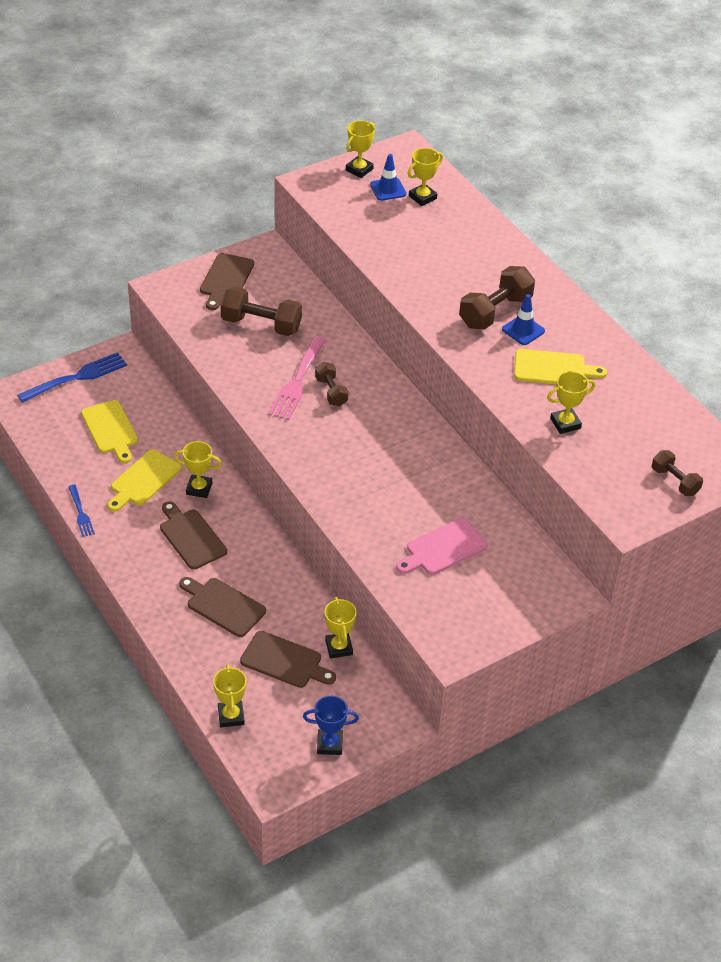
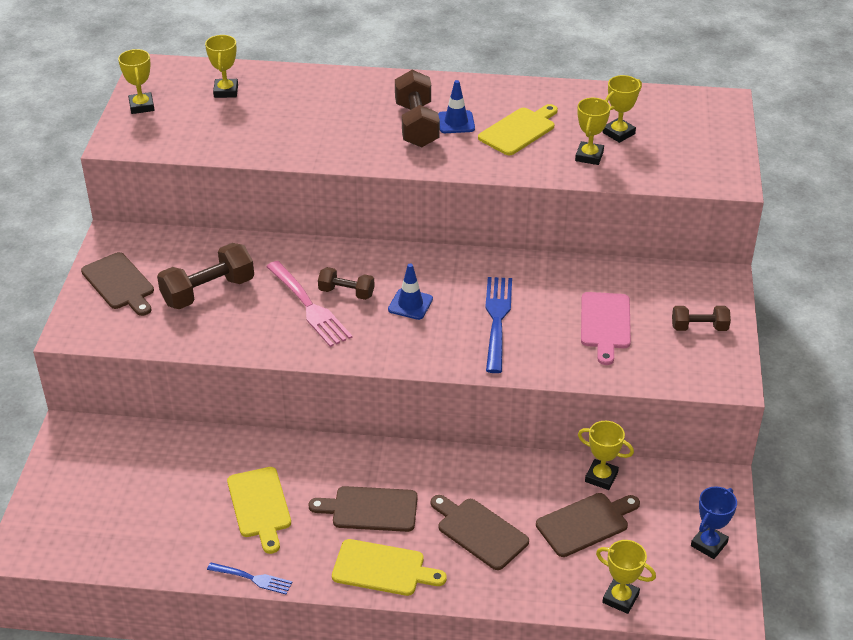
camera: 50 degrees left, 5 degrees down
blue fork [17,352,127,403] -> blue fork moved to [485,277,512,373]
yellow cutting board [81,400,138,463] -> yellow cutting board moved to [332,539,447,596]
yellow trophy [174,441,222,498] -> yellow trophy moved to [602,75,642,143]
brown cutting board [179,577,266,637] -> brown cutting board turned 60 degrees clockwise [431,495,529,570]
blue traffic cone [370,154,406,201] -> blue traffic cone moved to [388,263,433,320]
brown dumbbell [652,450,703,496] -> brown dumbbell moved to [672,306,731,331]

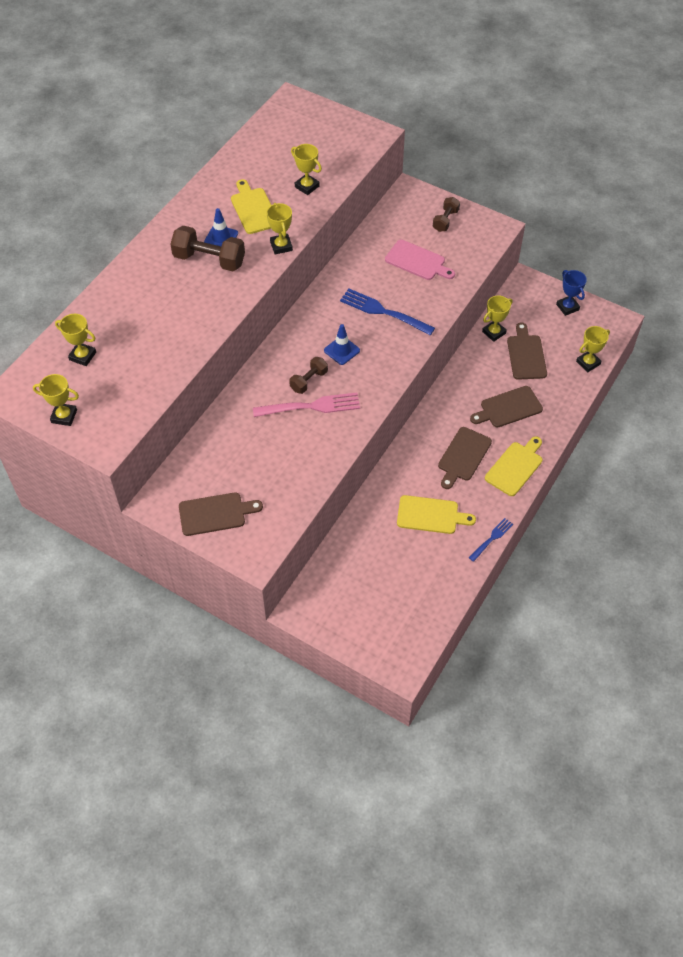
camera: 65 degrees left, 15 degrees up
brown dumbbell [157,243,254,309] -> none
yellow trophy [602,75,642,143] -> yellow trophy moved to [267,203,293,255]

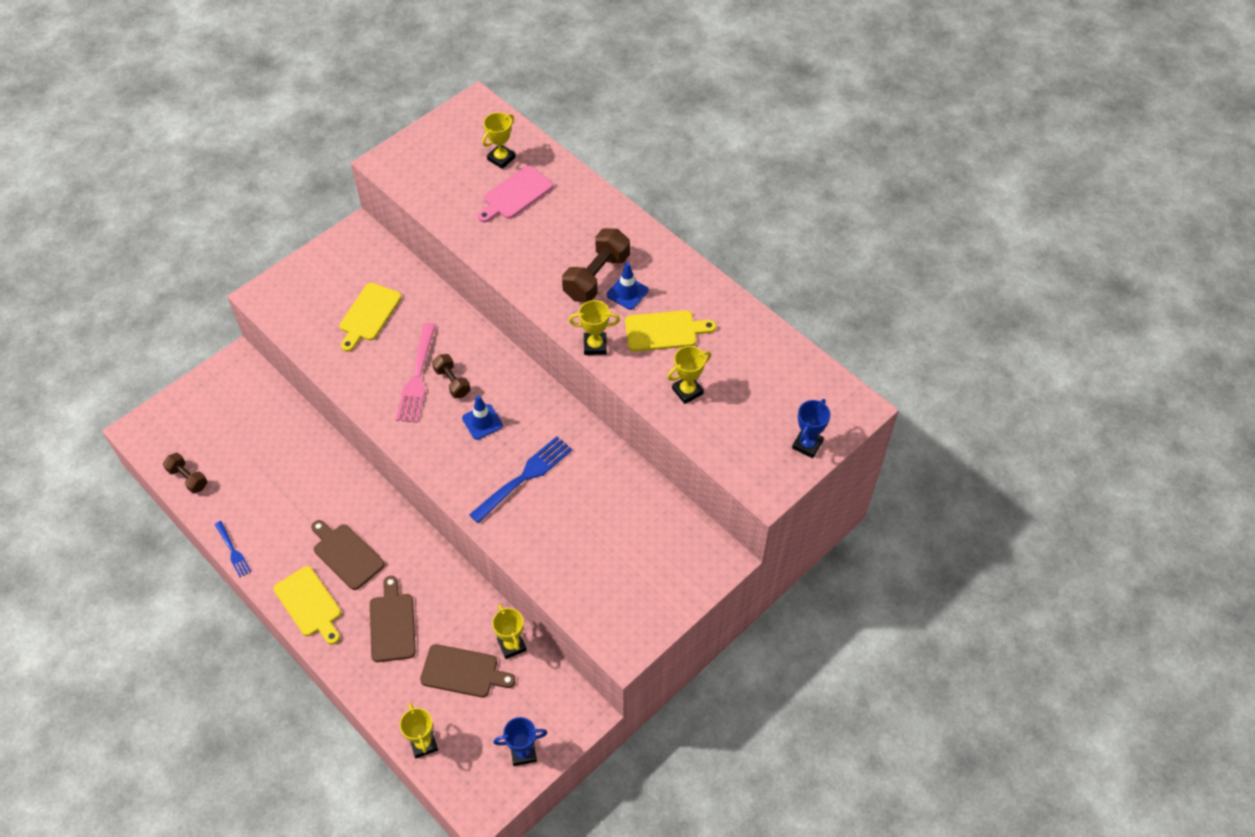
camera: 105 degrees right, 0 degrees up
yellow trophy [33,374,79,426] -> none
brown cutting board [179,492,263,536] -> none
pink cutting board [385,240,455,280] -> pink cutting board moved to [477,165,553,222]
yellow cutting board [397,495,476,534] -> yellow cutting board moved to [339,283,402,352]
brown dumbbell [433,197,460,232] -> brown dumbbell moved to [163,453,208,494]
none -> blue trophy [792,399,831,458]

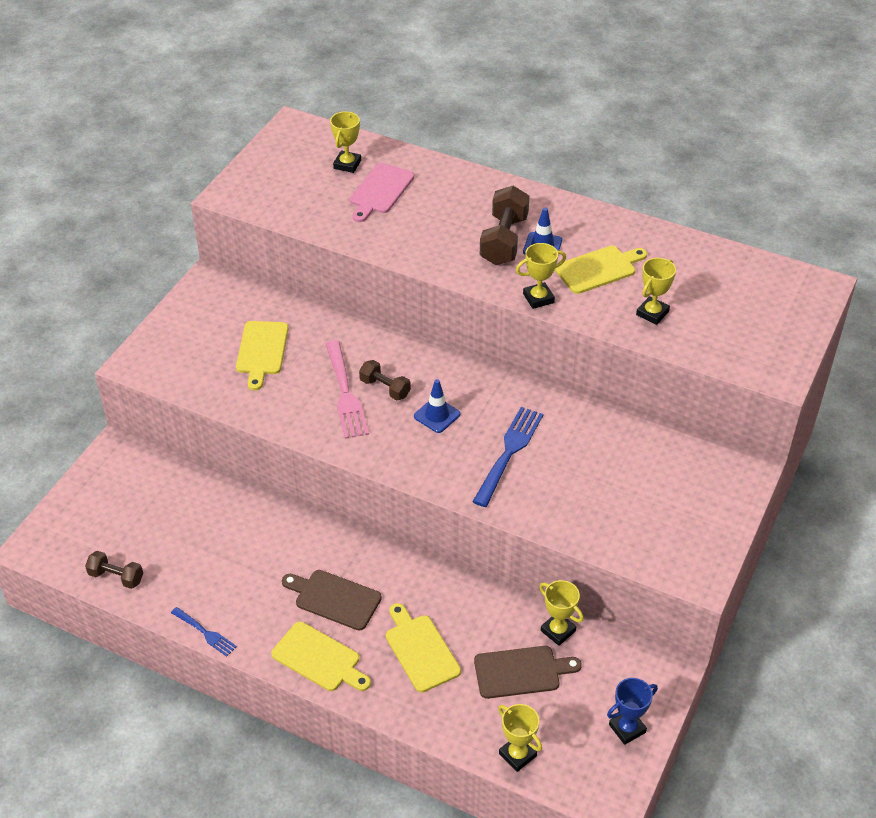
camera: 20 degrees left, 10 degrees down
brown cutting board [370,576,416,662] -> yellow cutting board [386,603,461,692]
blue trophy [792,399,831,458] -> none

